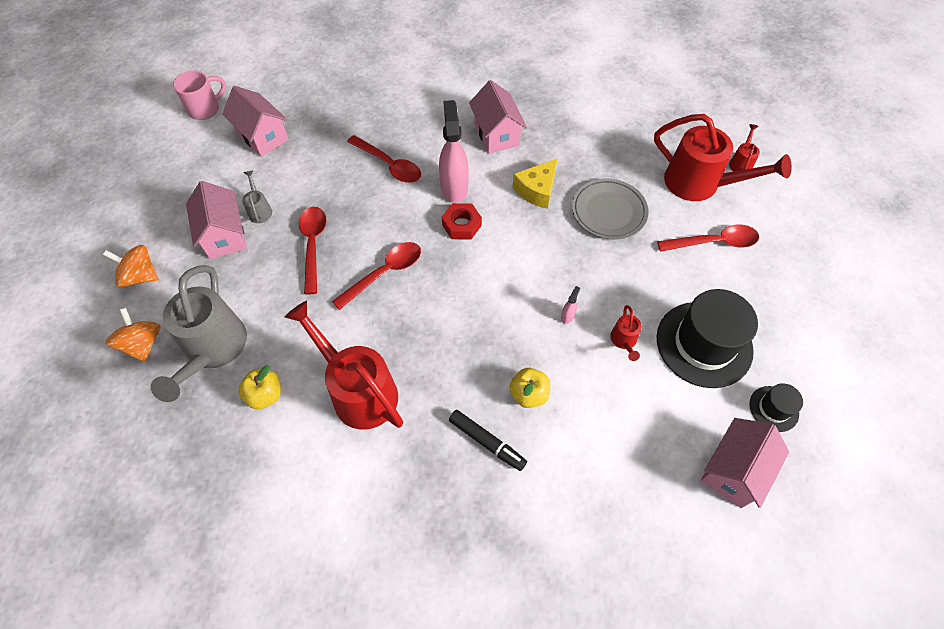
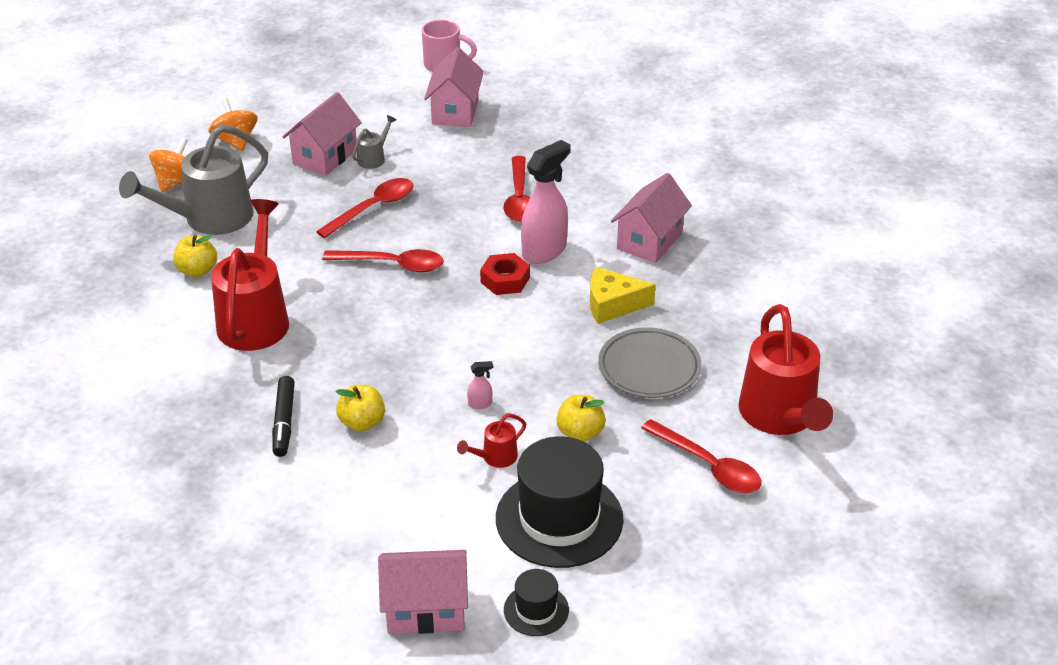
camera: 50 degrees right, 20 degrees down
red watering can [729,124,760,172] -> none
none -> yellow apple [556,395,606,442]

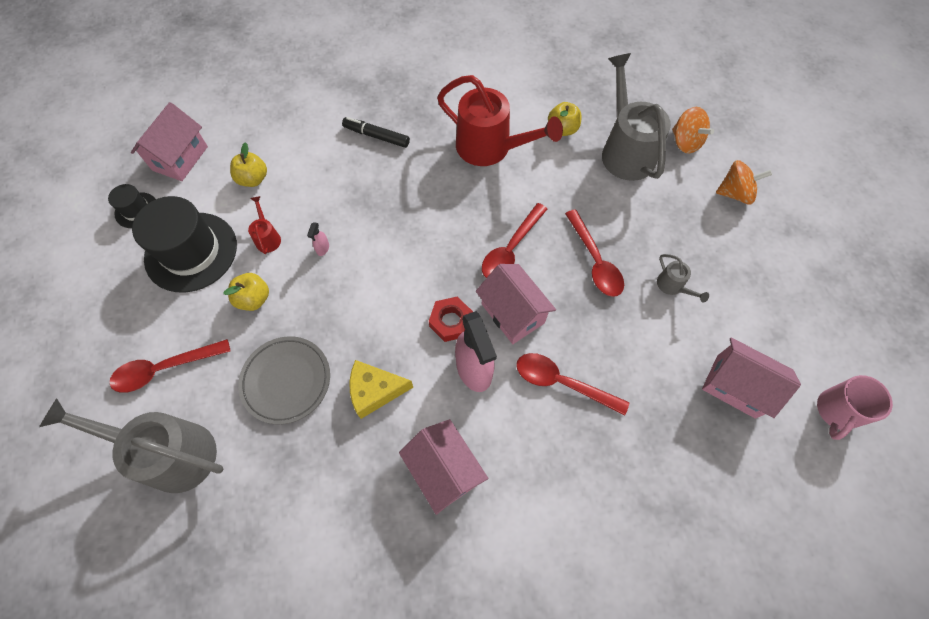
camera: 115 degrees right, 25 degrees up
pink house [283,92,362,176] -> pink house moved to [476,264,556,344]
yellow apple [336,385,385,432] -> yellow apple moved to [230,142,267,187]
yellow cheese [590,267,656,324] -> yellow cheese turned 120 degrees counterclockwise [350,360,413,419]
red watering can [738,304,833,435] -> grey watering can [39,398,223,493]

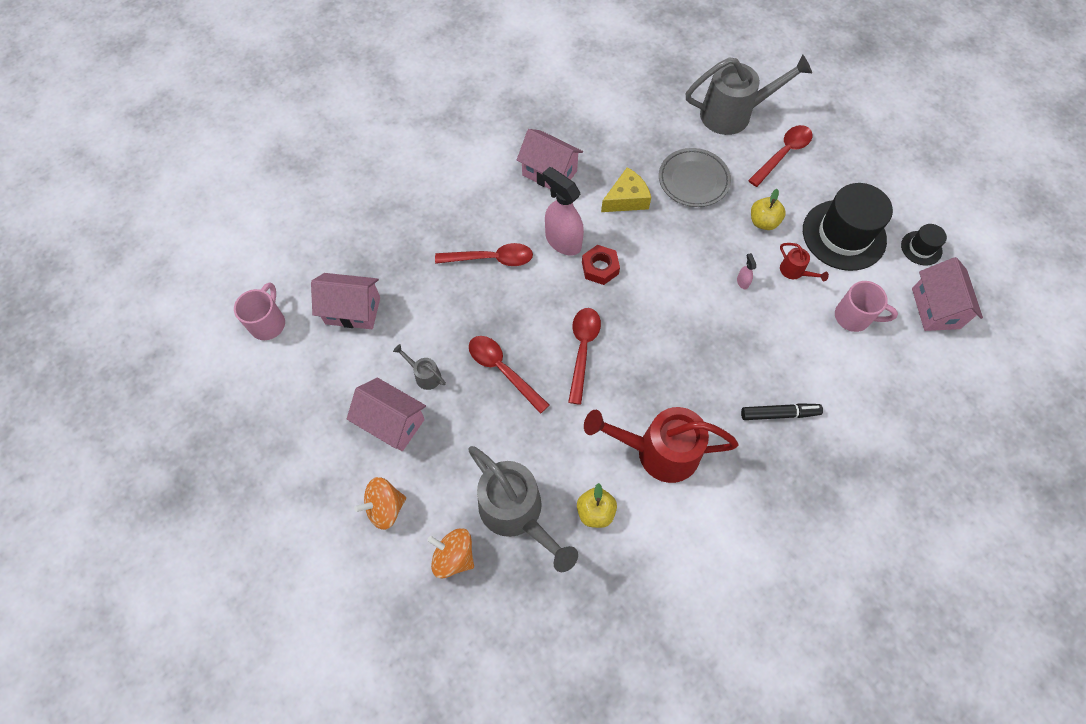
camera: 155 degrees right, 0 degrees up
yellow apple [230,142,267,187] -> pink mug [835,281,898,332]
pink house [476,264,556,344] -> pink house moved to [347,378,426,451]

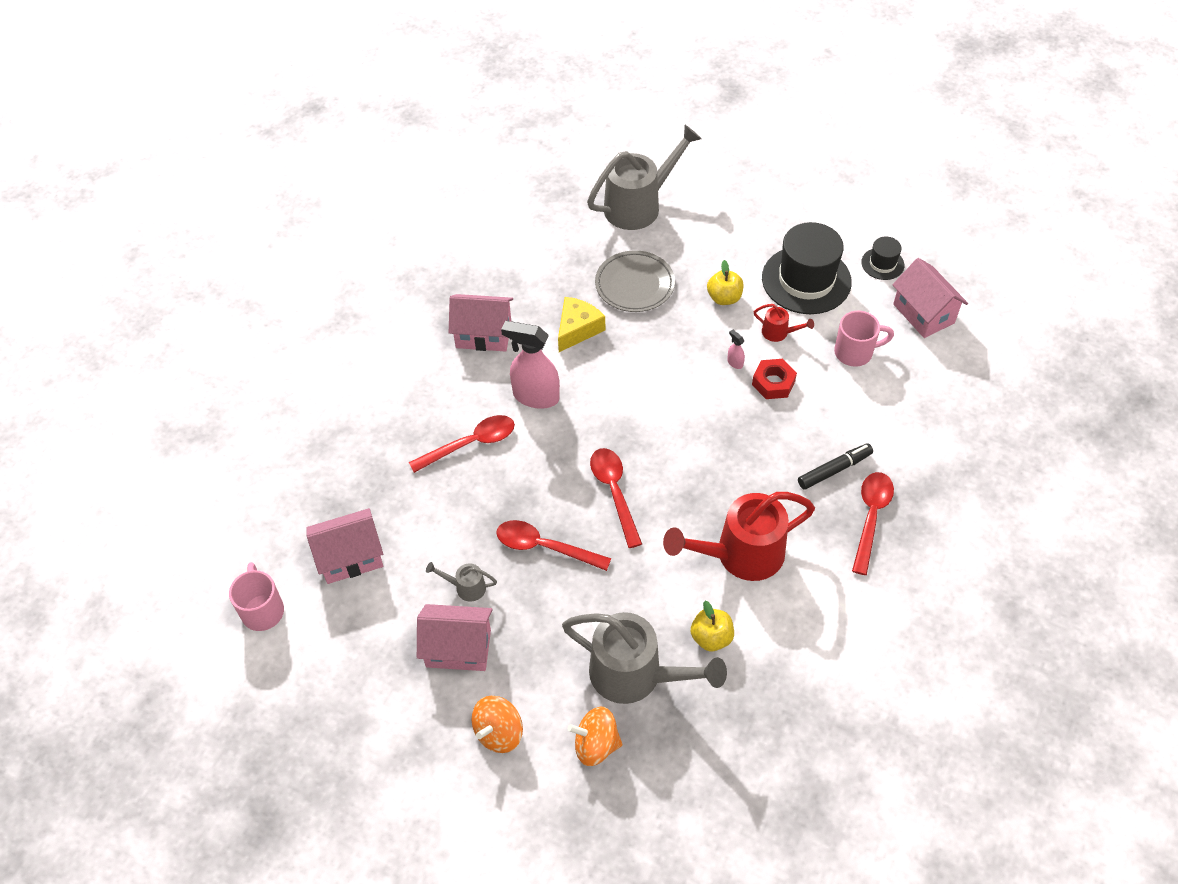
camera: 25 degrees left, 10 degrees down
red nut [582,245,620,285] -> red nut moved to [752,359,797,399]
red spoon [748,125,812,187] -> red spoon moved to [852,472,894,575]

